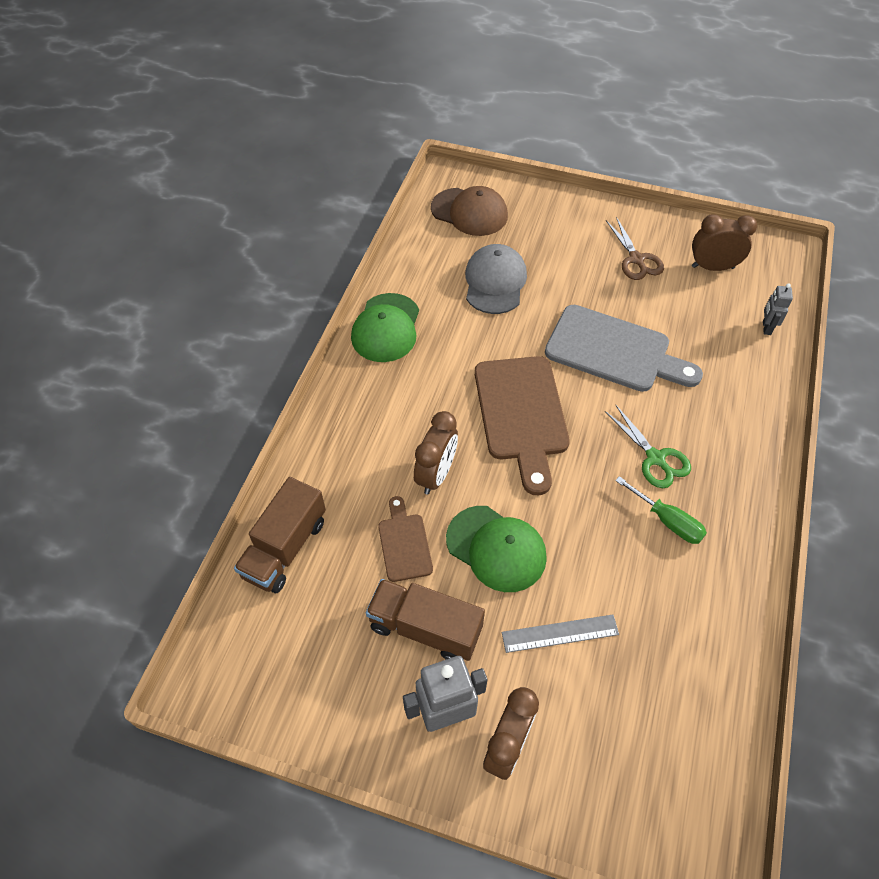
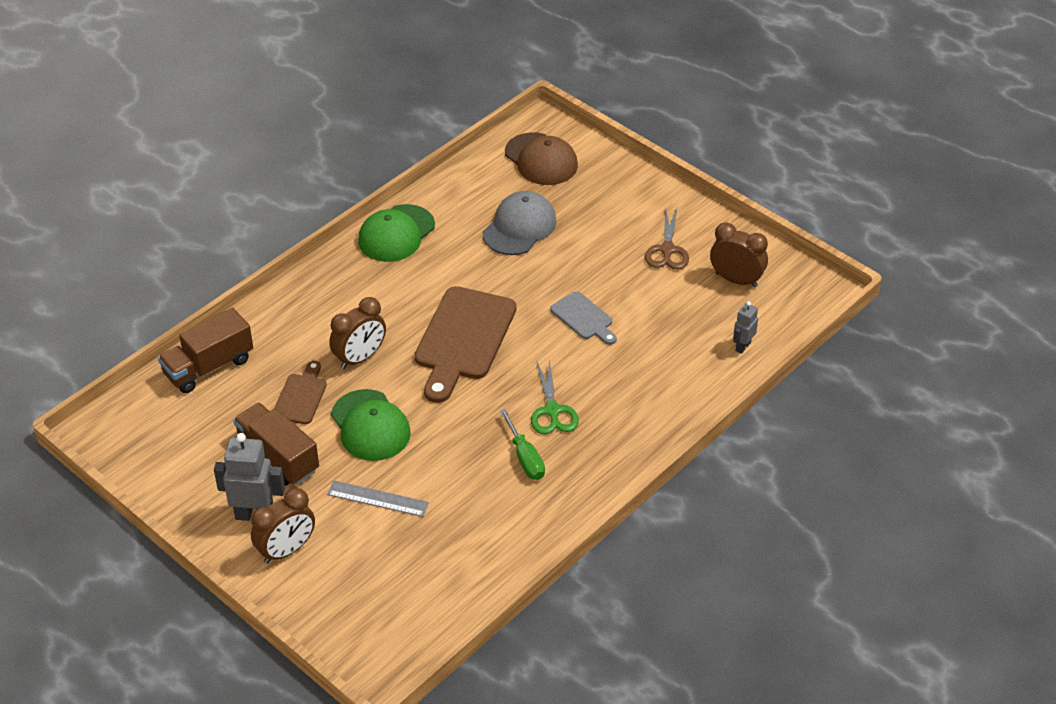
camera: 25 degrees right, 10 degrees down
grey cutting board [545,305,703,392] -> grey cutting board [550,291,617,345], size x0.52

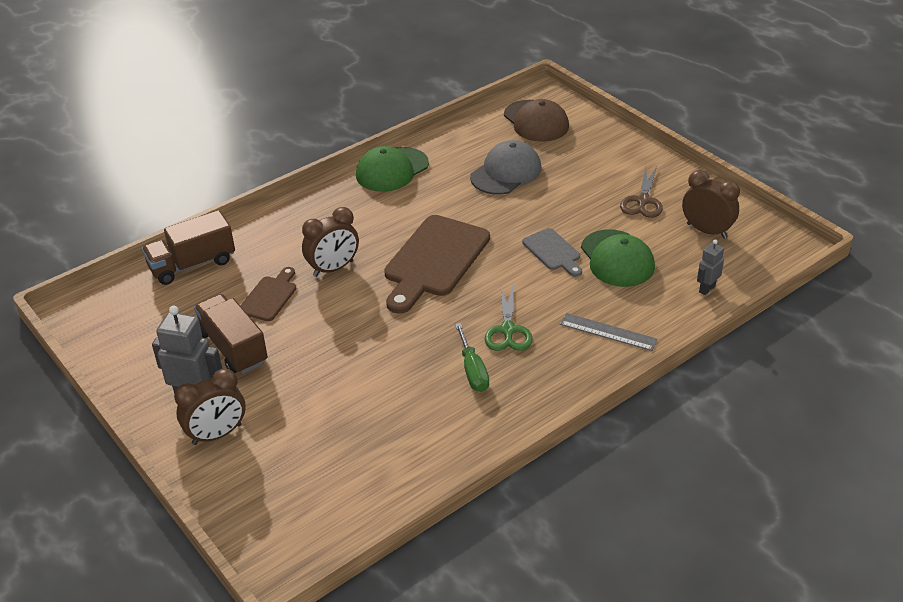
camera: 10 degrees right, 5 degrees down
grey ruler [327,481,429,517] -> grey ruler moved to [560,313,658,351]
green cap [331,389,411,461] -> green cap moved to [581,229,655,287]

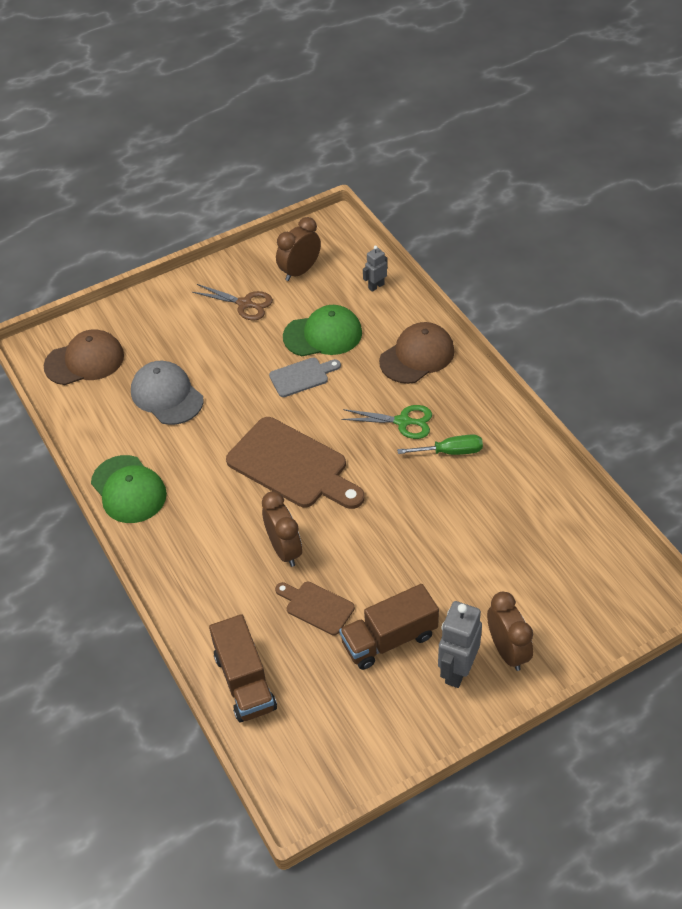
camera: 80 degrees left, 10 degrees up
grey ruler [560,313,658,351] -> brown cap [379,322,455,384]
grey robot [697,239,724,295] -> grey robot turned 90 degrees clockwise [363,246,388,292]

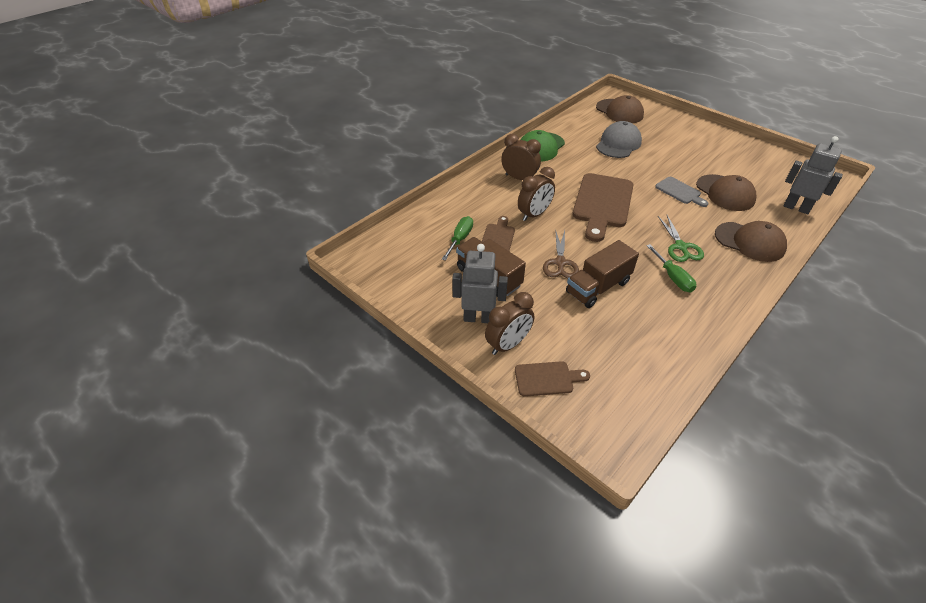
camera: 70 degrees right, 5 degrees down
brown scissors [192,284,273,320] -> brown scissors moved to [543,229,579,278]
brown truck [209,614,277,723] -> brown truck moved to [566,240,639,308]
brown clock [276,217,321,281] -> brown clock moved to [501,134,541,180]
green cap [283,305,362,356] -> brown cap [696,174,757,211]
grey robot [363,246,388,292] -> grey robot [783,136,843,214], size x1.80
none -> green screwdriver [442,216,473,261]
none -> brown cutting board [515,361,590,397]

